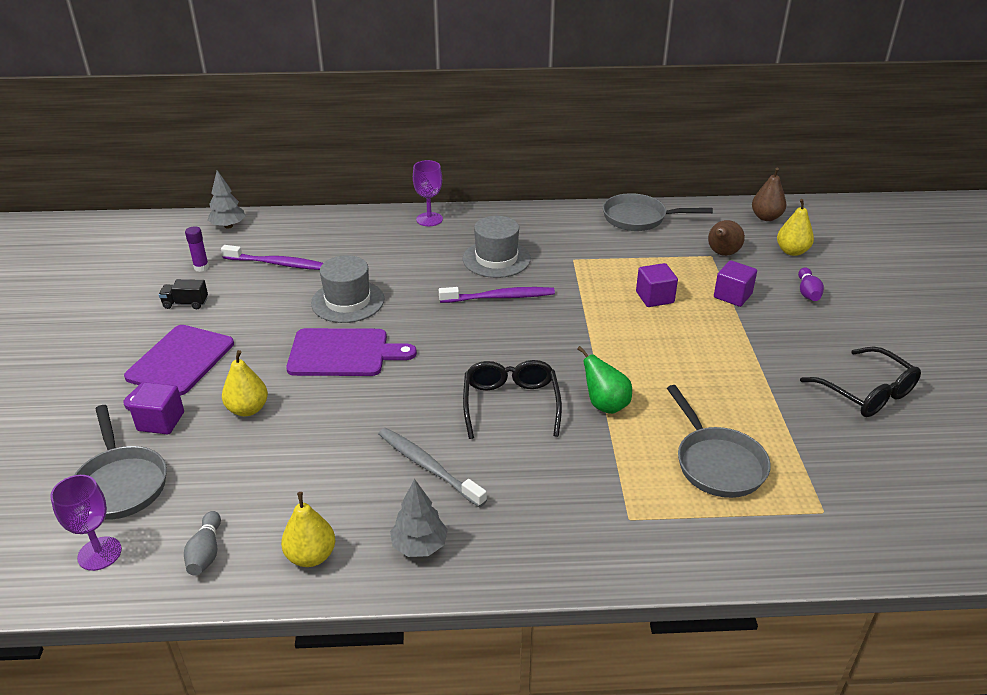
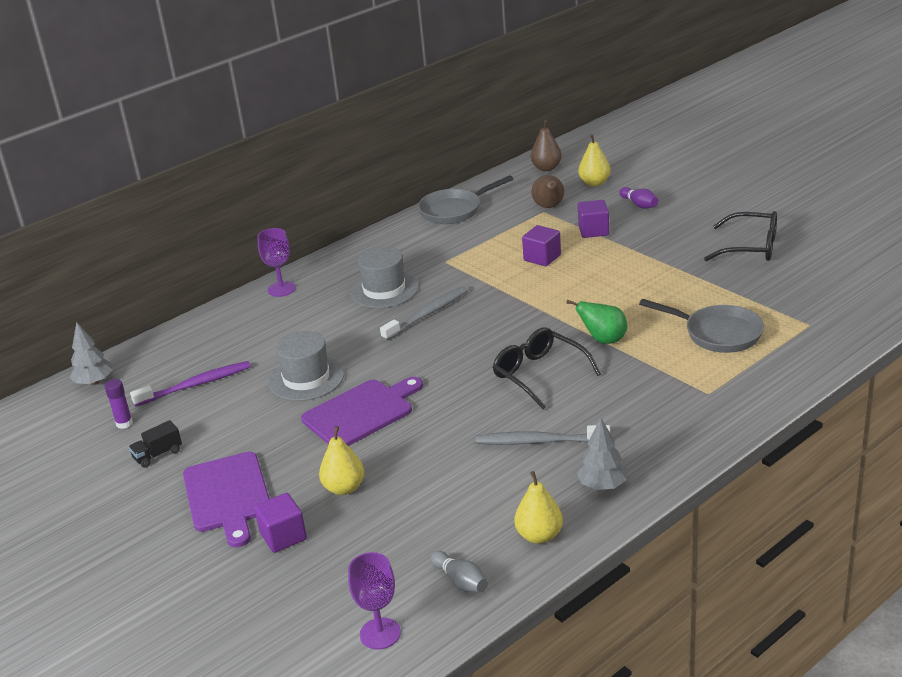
camera: 35 degrees left, 5 degrees down
grey pan [74,405,167,520] -> none
purple toothbrush [439,287,555,303] -> grey toothbrush [380,286,468,341]

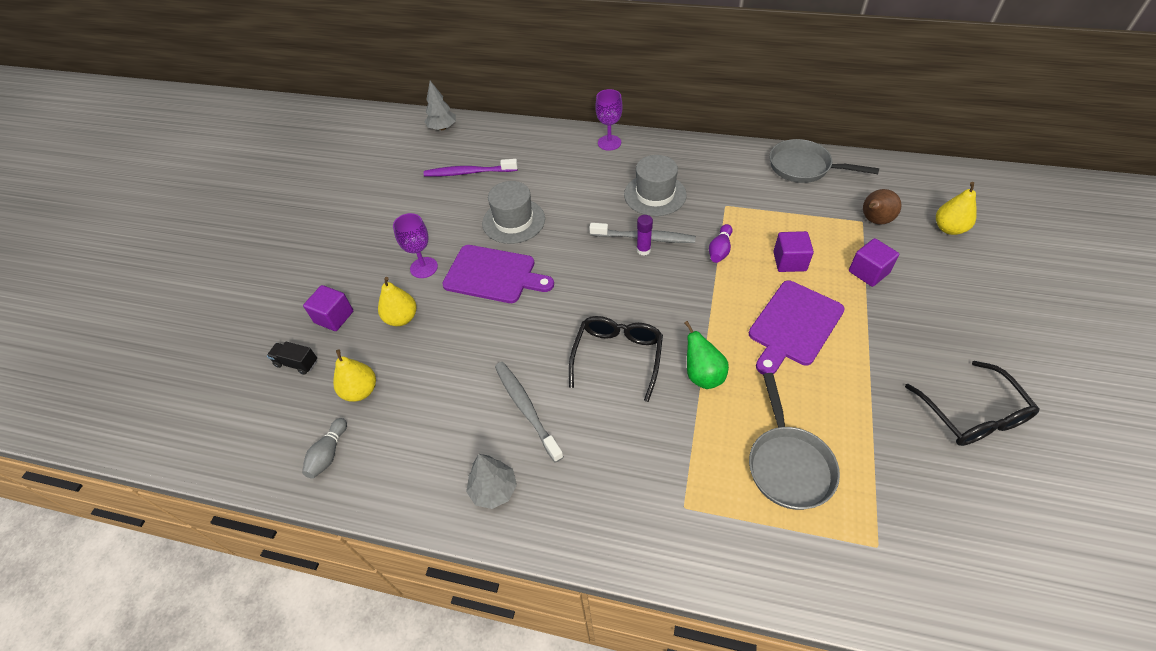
camera: 55 degrees right, 20 degrees up
purple glue stick [105,379,133,429] -> purple glue stick moved to [637,215,653,255]
black truck [129,420,182,468] -> black truck moved to [267,342,317,375]
purple toothbrush [130,361,251,407] -> purple toothbrush turned 150 degrees clockwise [424,159,518,177]
purple cutting board [183,452,270,547] -> purple cutting board moved to [749,281,845,375]
purple goblet [348,552,401,649] -> purple goblet moved to [393,213,438,278]
yellow pear [515,471,563,544] -> yellow pear moved to [333,349,376,402]
brown pear [531,120,562,171] -> none
purple bowling pin [619,187,658,209] -> purple bowling pin moved to [709,224,733,263]

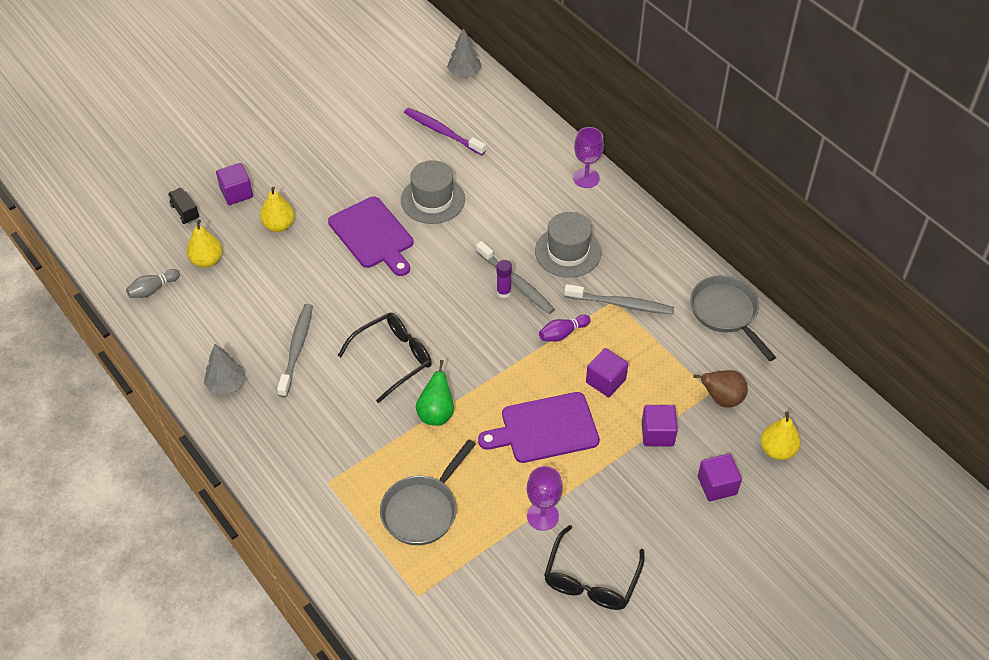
camera: 35 degrees right, 0 degrees up
purple goblet [393,213,438,278] -> purple goblet moved to [527,466,563,531]
none -> grey toothbrush [564,284,674,315]
none -> purple cube [698,454,742,501]

